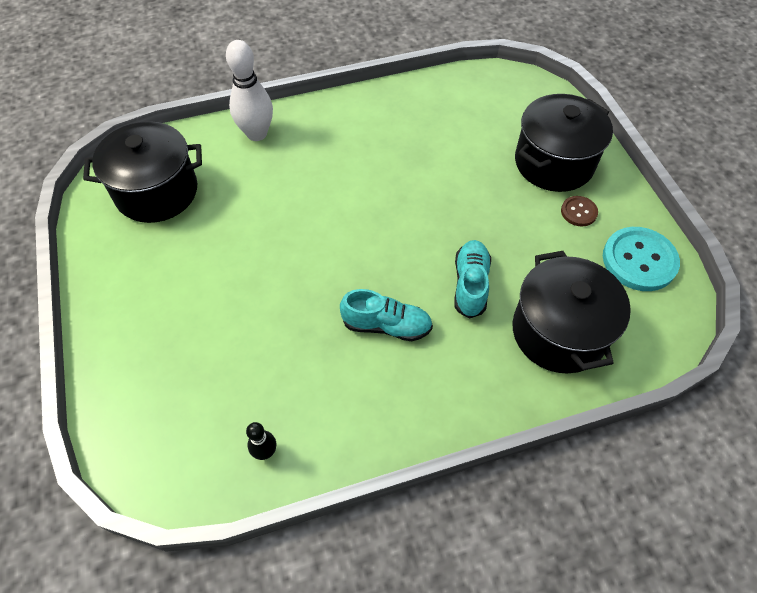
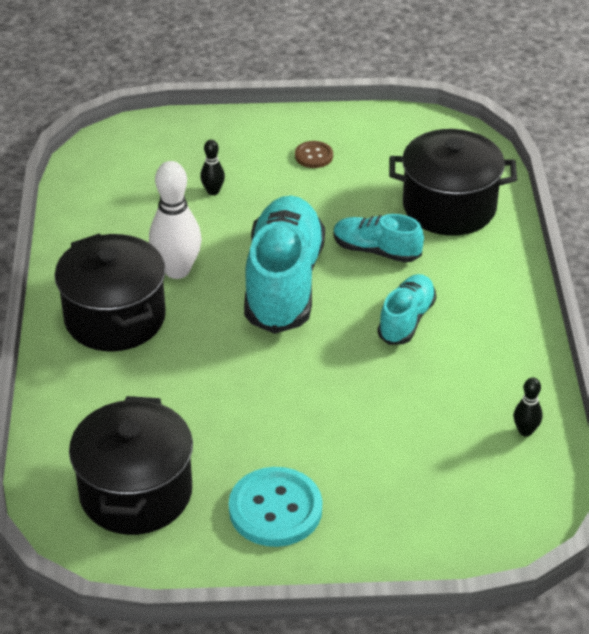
camera: 75 degrees left, 15 degrees down
white bowling pin [226,40,273,141] -> white bowling pin moved to [149,161,202,279]
black pot [515,94,613,192] -> black pot moved to [55,234,166,351]
turquoise button [603,227,680,291] -> turquoise button moved to [229,467,322,547]
none -> black bowling pin [200,140,225,195]
none -> turquoise shoe [244,196,325,334]

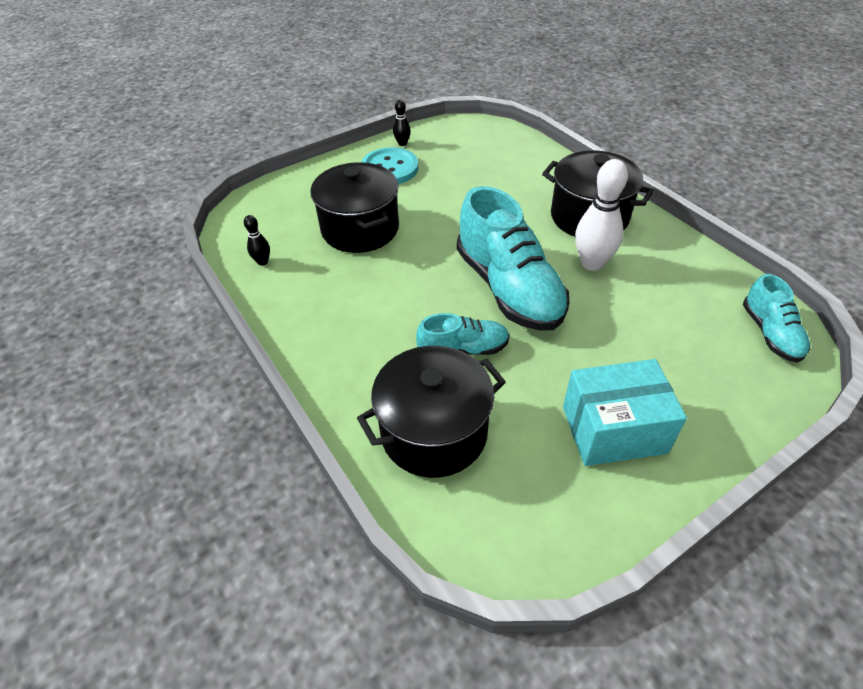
camera: 150 degrees right, 5 degrees up
black pot [69,396,193,535] -> black pot moved to [310,162,399,253]
black bowling pin [200,140,225,195] -> black bowling pin moved to [393,100,411,146]
brown button [295,141,333,168] -> turquoise box [563,359,687,466]
turquoise shoe [377,274,436,345] -> turquoise shoe moved to [743,274,810,363]

